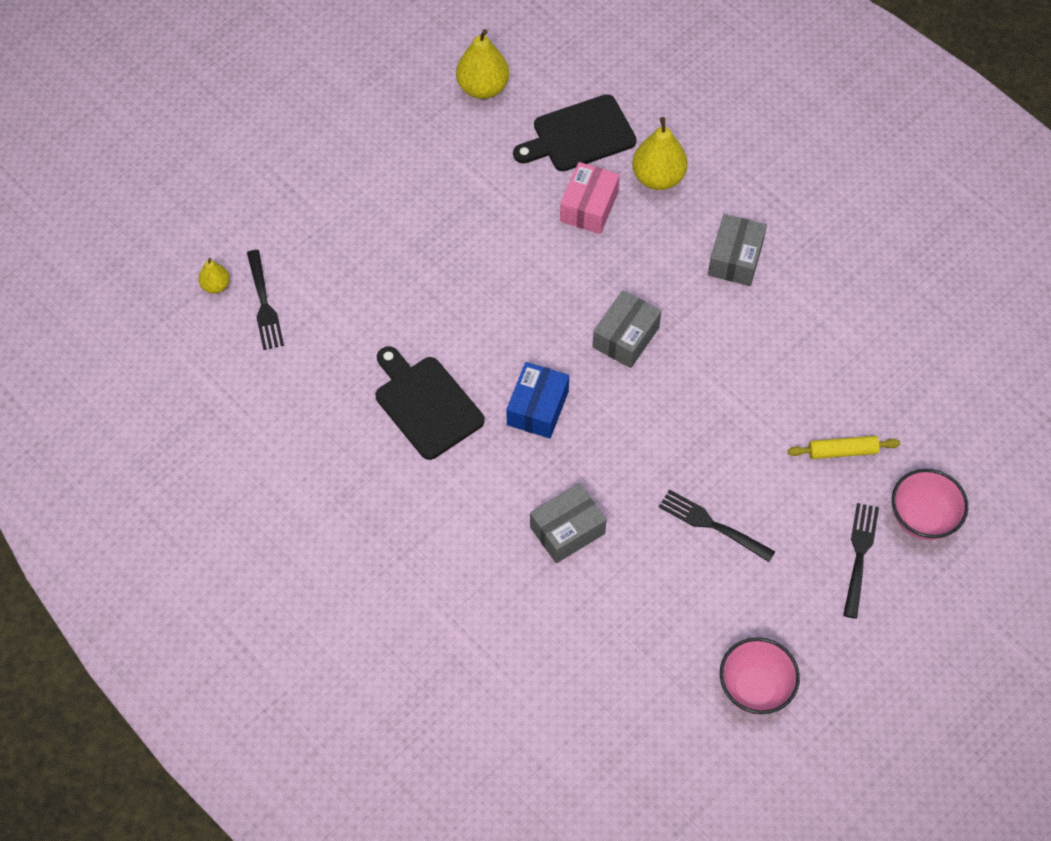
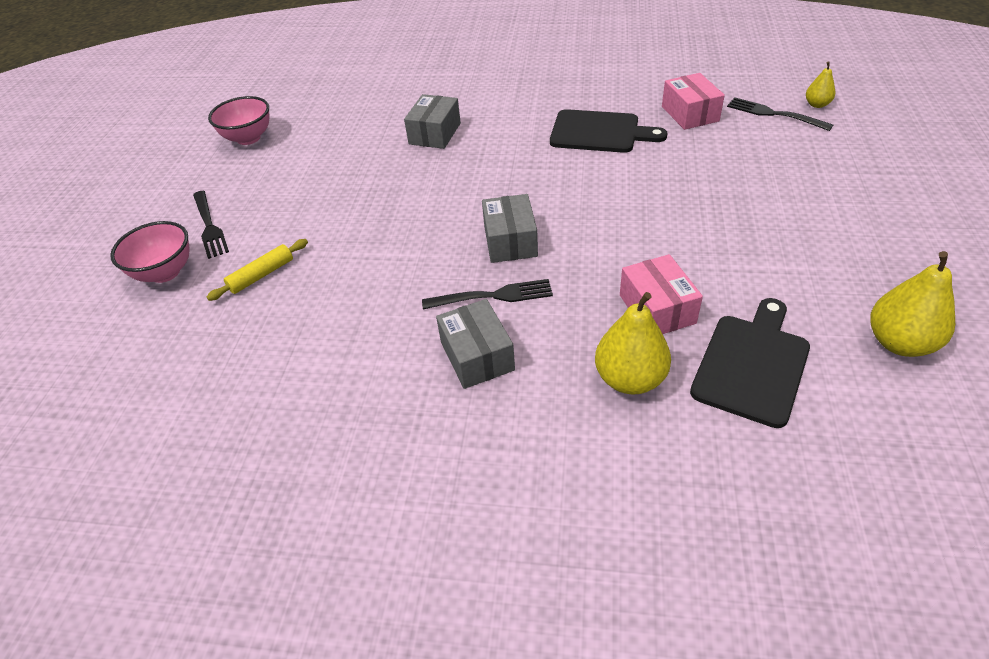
camera: 145 degrees right, 15 degrees down
blue box [506,362,569,438] -> none
black fork [659,489,776,562] -> black fork moved to [422,279,553,309]
none -> pink box [662,73,725,130]

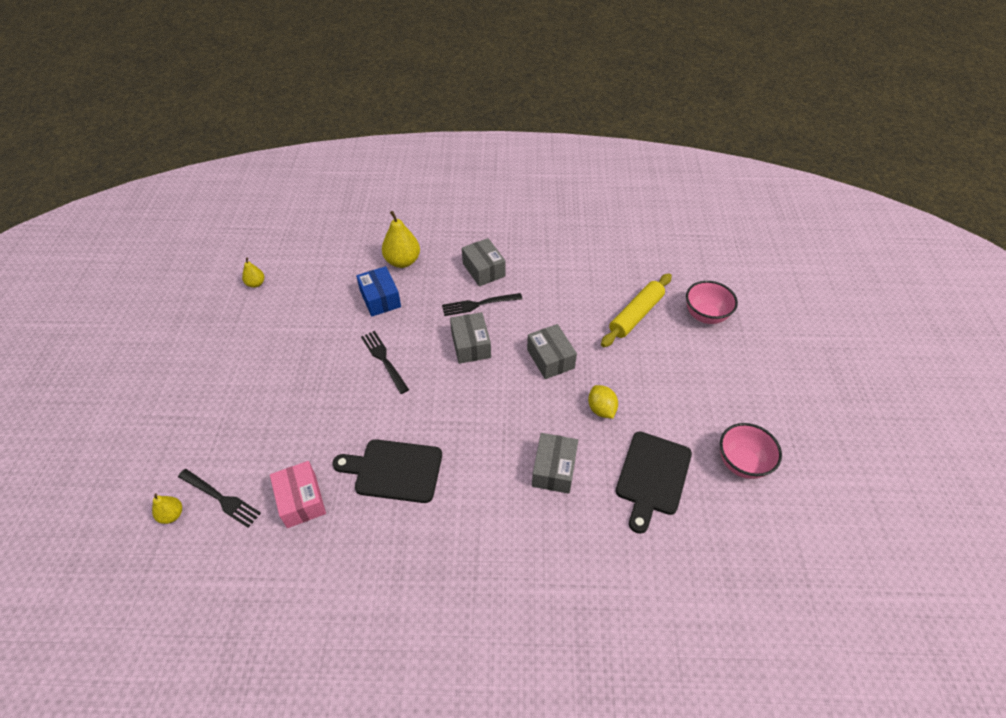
camera: 170 degrees right, 5 degrees up
black fork [193,191,229,259] -> black fork moved to [361,331,409,394]
yellow rolling pin [207,239,308,301] -> yellow rolling pin [601,273,672,347], size x1.60
pink box [620,254,703,334] -> blue box [356,266,401,317]
black cutting board [690,298,810,428] -> black cutting board moved to [616,431,692,534]
yellow pear [870,251,955,357] -> yellow pear [242,258,264,288], size x0.54
none -> grey box [527,324,577,379]
none -> yellow lemon [588,385,618,419]

